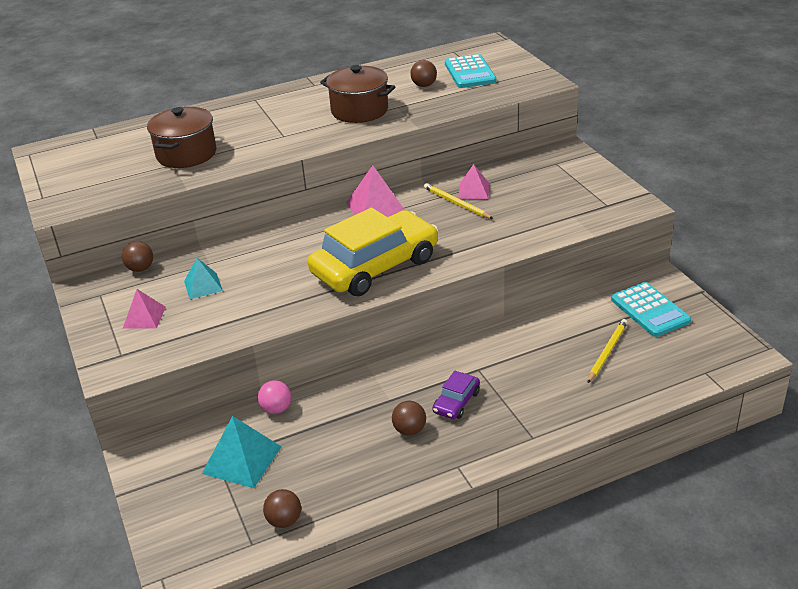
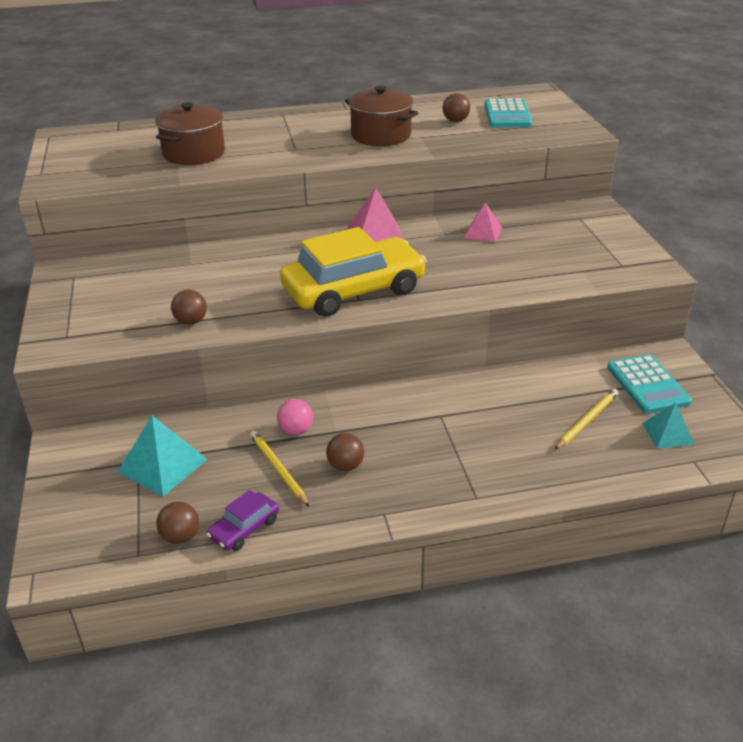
camera: 10 degrees right, 0 degrees up
brown ball [122,241,153,272] -> brown ball moved to [171,290,207,325]
pink pyramid [123,289,166,328] -> none
turquoise pyramid [184,258,223,299] -> turquoise pyramid moved to [642,403,695,448]
pink ball [258,380,291,414] -> pink ball moved to [277,399,313,435]
yellow pencil [424,183,493,219] -> yellow pencil moved to [250,431,309,507]
purple car [432,371,480,419] -> purple car moved to [206,490,279,551]

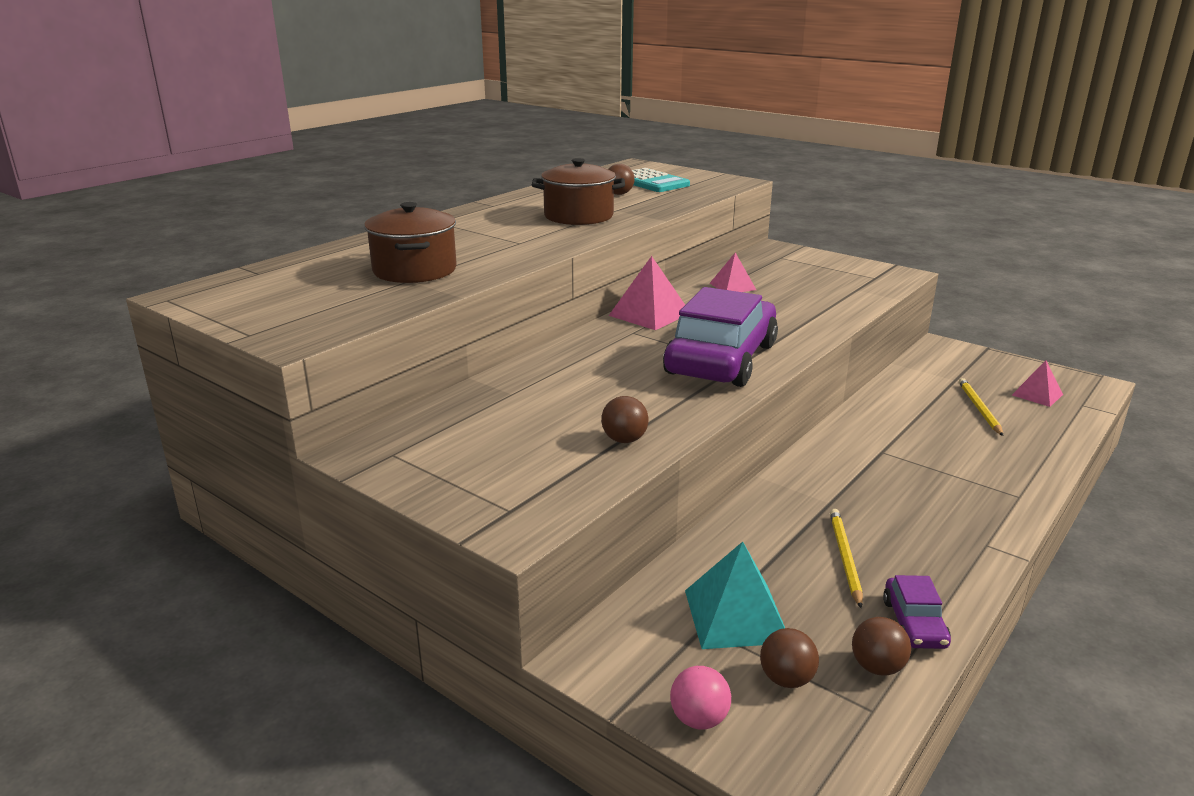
camera: 40 degrees left, 10 degrees down
yellow pencil [250,431,309,507] -> yellow pencil turned 75 degrees clockwise [830,509,863,608]
pink ball [277,399,313,435] -> pink ball moved to [670,666,731,730]
yellow car [280,227,427,317] -> purple car [663,287,778,387]
brown ball [326,433,364,471] -> brown ball moved to [760,628,819,688]
turquoise calculator [607,354,692,414] -> none
turquoise pyramid [642,403,695,448] -> pink pyramid [1012,360,1063,407]

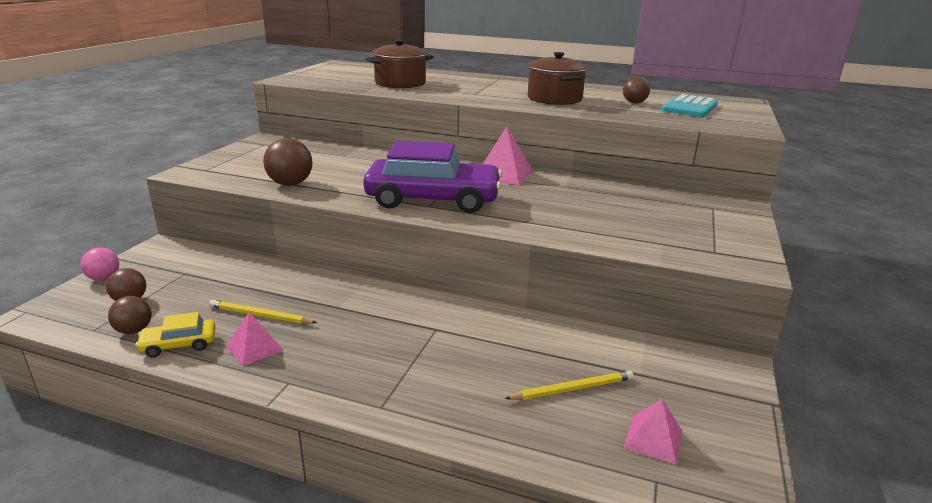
camera: 70 degrees right, 0 degrees up
brown ball [601,396,649,443] -> brown ball [263,138,312,186], size x1.55
turquoise pyramid [685,542,785,649] -> none
pink pyramid [710,252,756,292] -> pink pyramid moved to [227,312,283,366]
yellow pencil [830,509,863,608] -> yellow pencil turned 150 degrees counterclockwise [209,300,317,324]
purple car [883,575,951,649] -> yellow car [135,312,216,358]

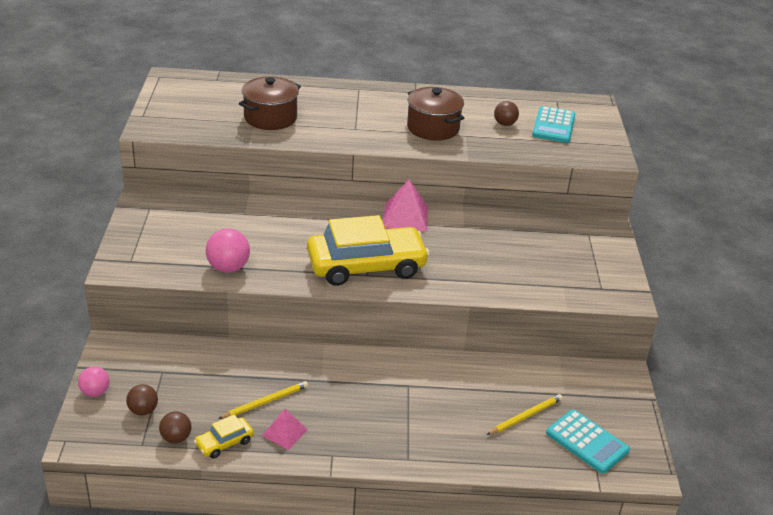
camera: 20 degrees left, 10 degrees up
yellow pencil [209,300,317,324] -> yellow pencil turned 150 degrees clockwise [218,381,308,419]
brown ball [263,138,312,186] -> pink ball [206,229,250,273]
purple car [363,140,502,213] -> yellow car [307,215,430,286]
pink pyramid [624,399,682,464] -> turquoise calculator [546,409,630,474]

